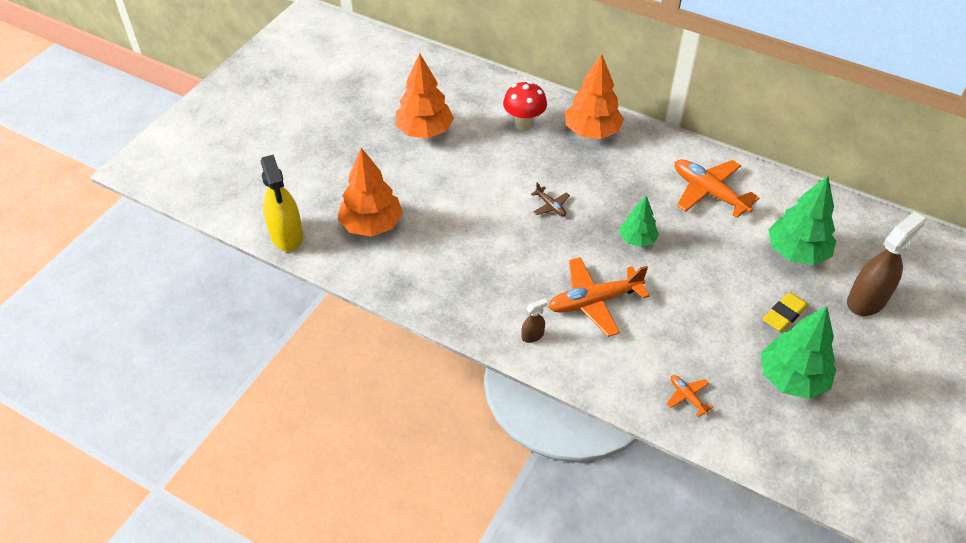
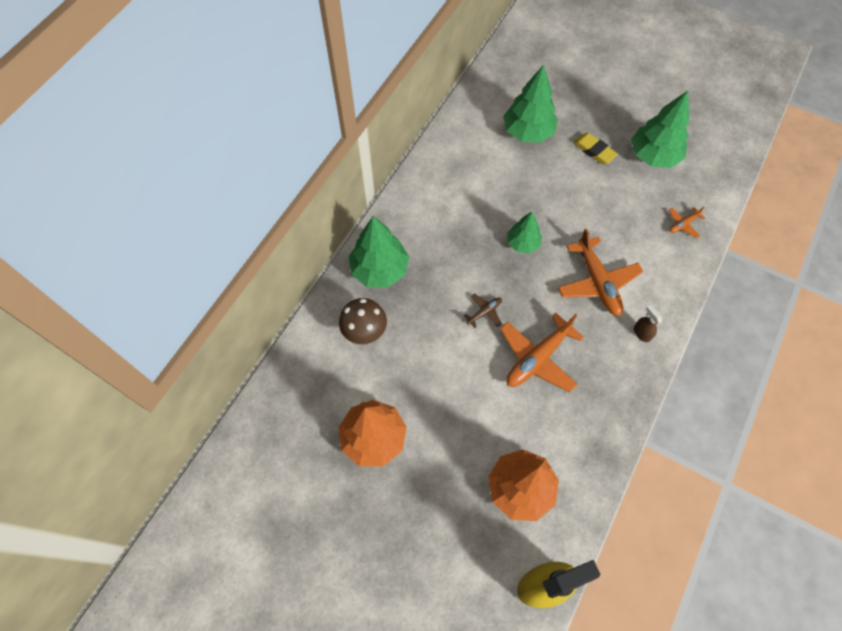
camera: 90 degrees left, 15 degrees up
red mushroom [503,81,547,130] -> brown mushroom [339,298,387,344]
orange tree [565,54,624,139] -> green tree [349,216,409,287]
orange plane [675,159,759,218] -> orange plane moved to [500,313,584,392]
brown spray bottle [847,212,926,316] -> none

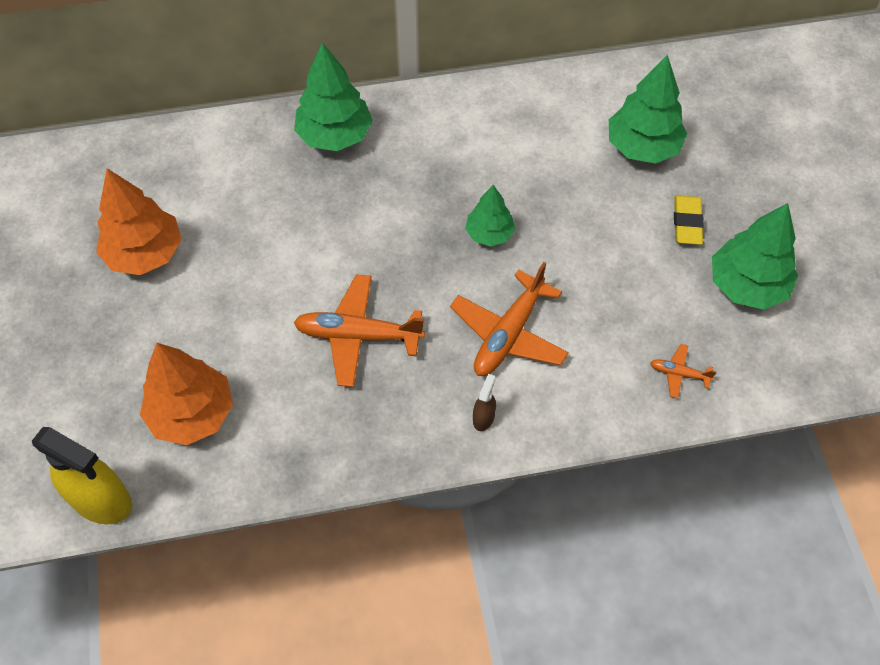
camera: 50 degrees right, 5 degrees down
brown mushroom [339,298,387,344] -> none
brown plane [464,293,502,328] -> none

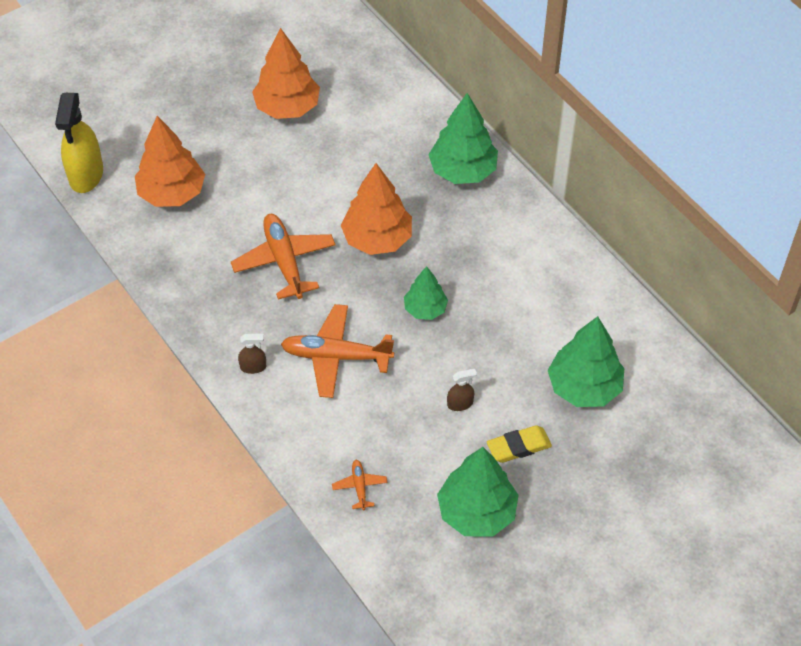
camera: 65 degrees right, 5 degrees down
none -> orange tree [341,163,412,255]
none -> brown spray bottle [447,369,477,411]

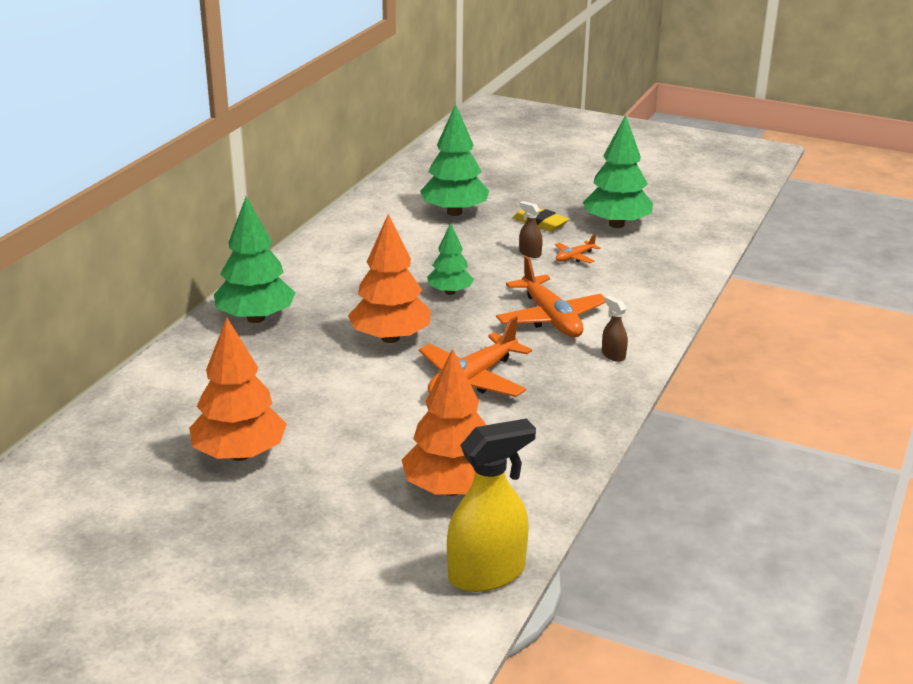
camera: 120 degrees left, 25 degrees down
orange plane [332,460,387,510] -> orange plane moved to [555,234,601,263]

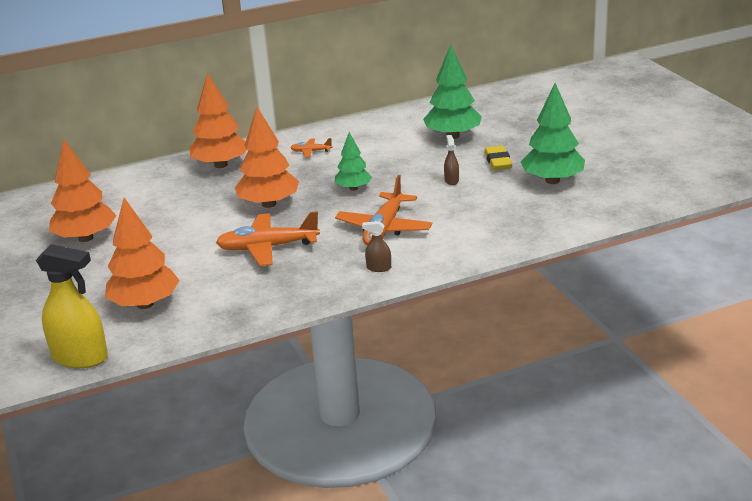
camera: 45 degrees right, 0 degrees up
green tree [214,197,296,323] -> orange tree [189,73,246,168]
orange plane [555,234,601,263] -> orange plane moved to [290,138,332,157]
brown spray bottle [602,296,628,362] -> brown spray bottle turned 90 degrees counterclockwise [362,221,391,272]

